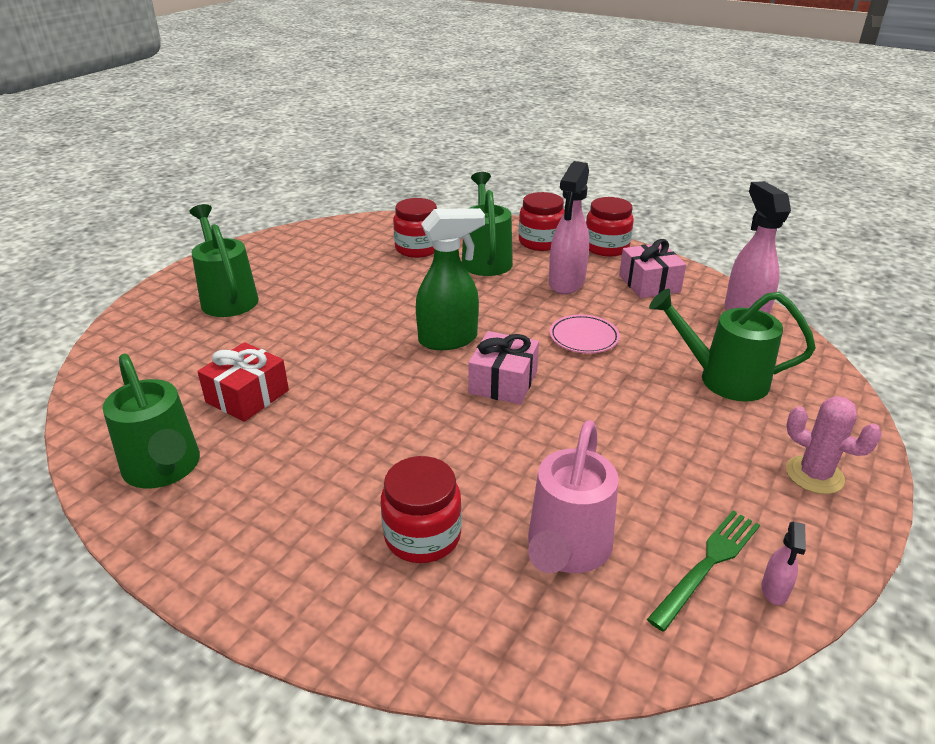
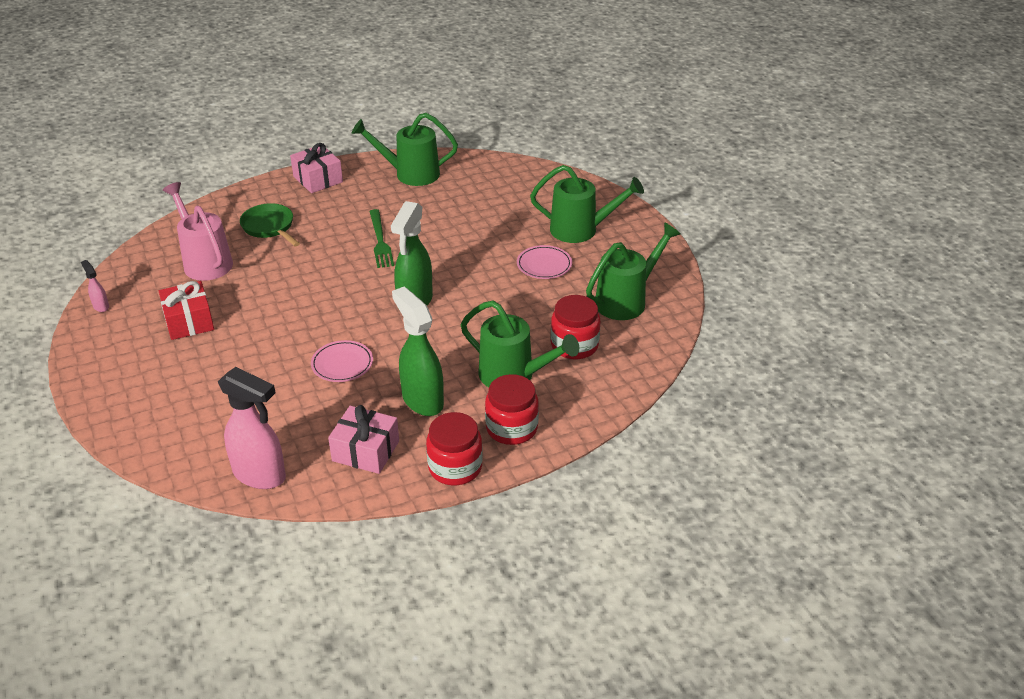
camera: 125 degrees right, 5 degrees up
red gift [197,342,289,422] -> red gift moved to [159,281,214,340]
red jar [381,456,462,563] -> green pan [240,203,300,246]
pink gift [468,331,539,405] -> pink gift moved to [290,143,343,193]
pink spray bottle [549,161,589,294] -> green spray bottle [392,287,444,416]
green fork [647,511,760,631] -> green fork moved to [369,209,394,268]
green watering can [649,289,816,401] -> green watering can moved to [586,222,680,320]
pink cactus [786,396,882,494] -> none
none -> pink plate [517,245,572,279]

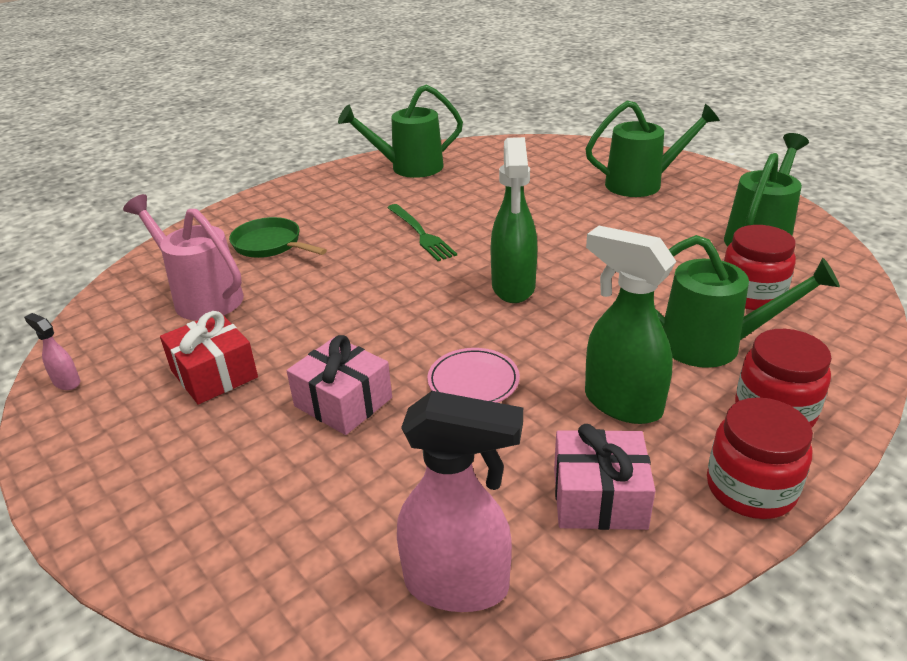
camera: 15 degrees left, 5 degrees down
pink gift [290,143,343,193] -> pink gift moved to [287,335,392,435]
pink plate [517,245,572,279] -> none

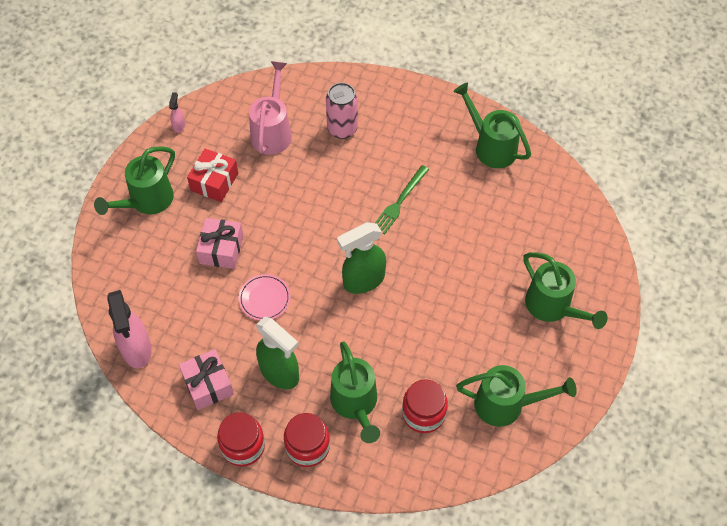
camera: 60 degrees right, 25 degrees up
green pan [229,217,327,258] -> pink can [326,83,358,139]
green spray bottle [585,226,677,424] -> green spray bottle turned 120 degrees clockwise [256,316,299,389]
none -> green watering can [94,146,175,215]

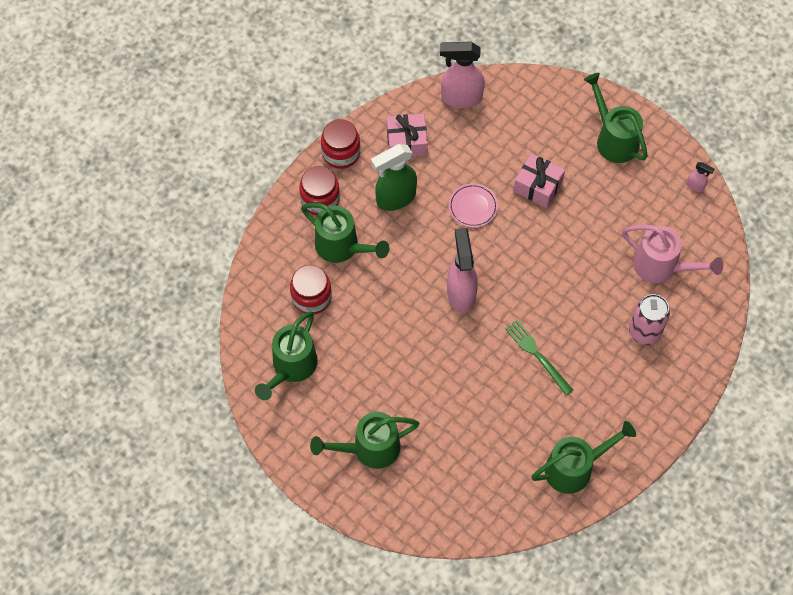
camera: 110 degrees right, 5 degrees up
red gift [187,149,238,202] -> none
green watering can [330,341,380,443] -> green watering can turned 150 degrees counterclockwise [301,203,389,263]
green spray bottle [337,222,386,294] -> pink spray bottle [447,228,478,313]

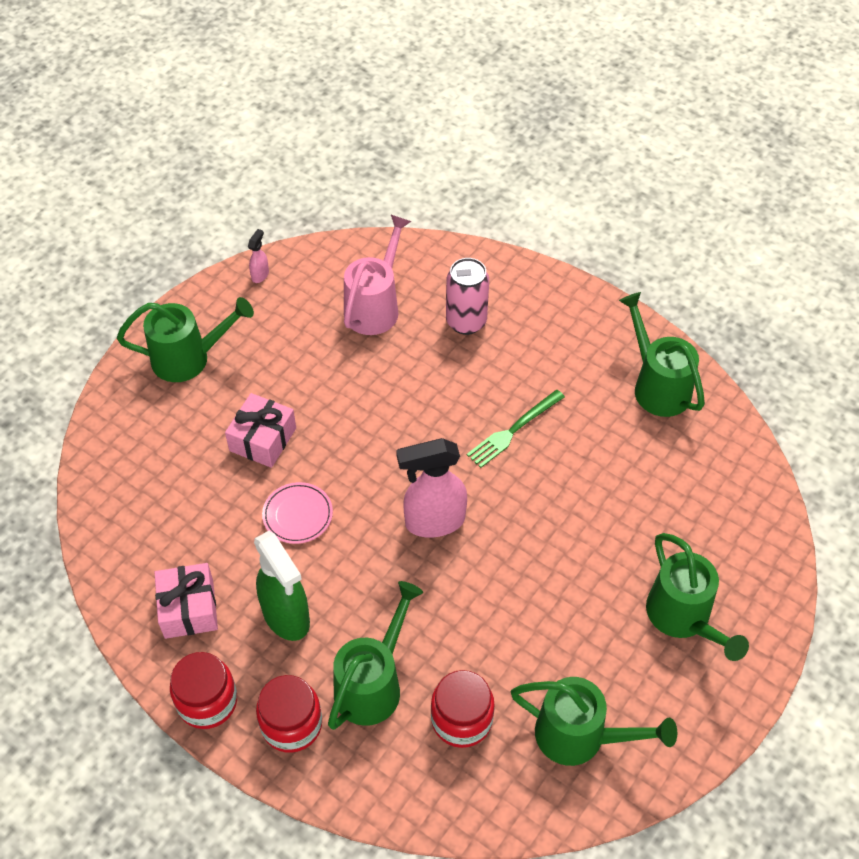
camera: 95 degrees left, 10 degrees down
pink spray bottle [440,42,485,108] -> none
green watering can [584,73,648,163] -> green watering can turned 150 degrees counterclockwise [117,297,254,382]

